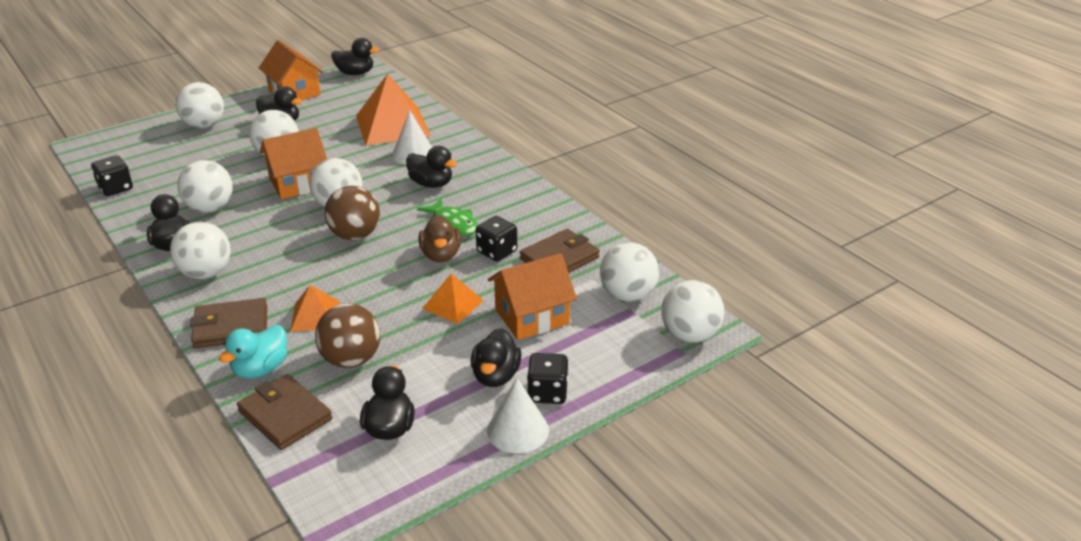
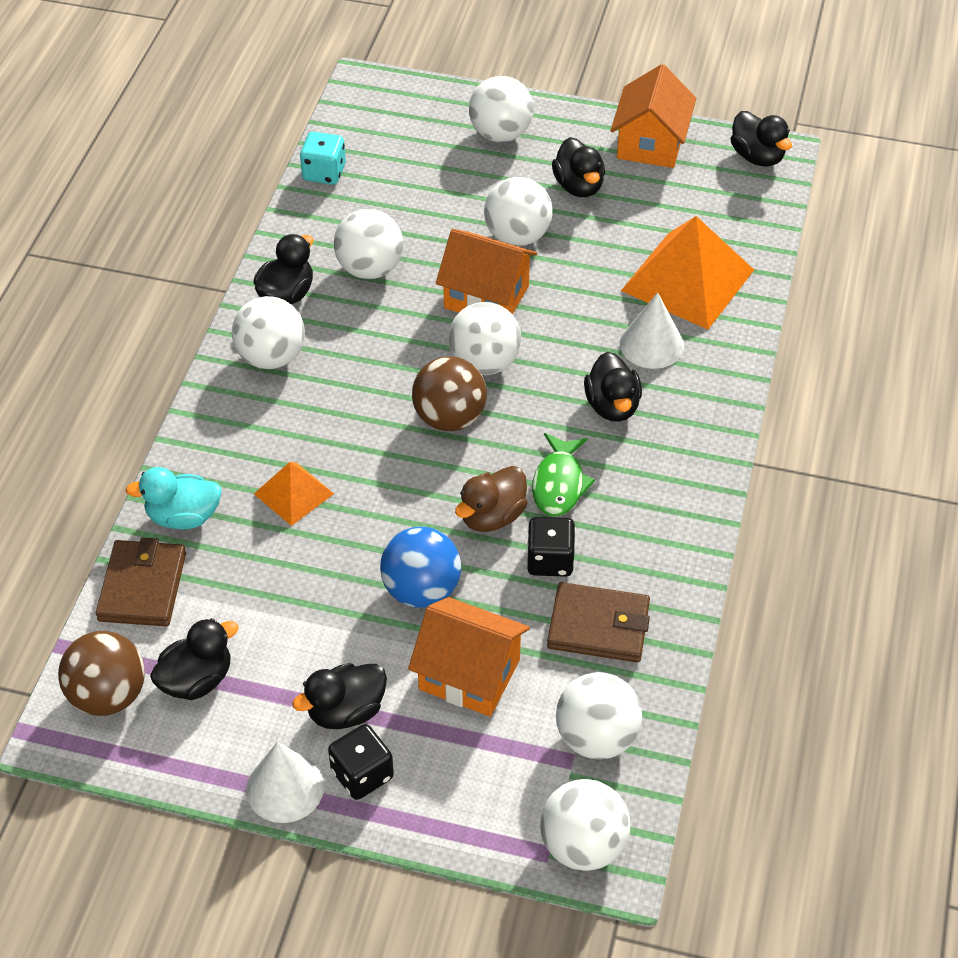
camera: 50 degrees right, 15 degrees up
black dice [91,155,133,196] -> turquoise dice [300,132,346,185]
brown wallet [190,298,267,348] -> none
brown ball [315,304,380,368] -> brown ball moved to [58,631,145,716]
orange pyramid [422,274,484,324] -> blue ball [380,527,461,608]

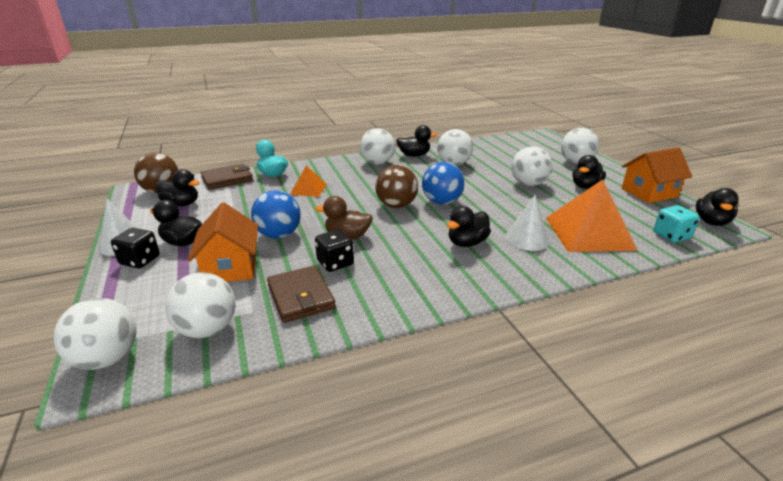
camera: 55 degrees right, 20 degrees down
turquoise dice [300,132,346,185] -> turquoise dice moved to [653,205,700,243]
orange house [436,229,537,315] -> none
white ball [448,302,521,375] -> blue ball [422,162,465,205]
green fish [532,433,595,516] -> none

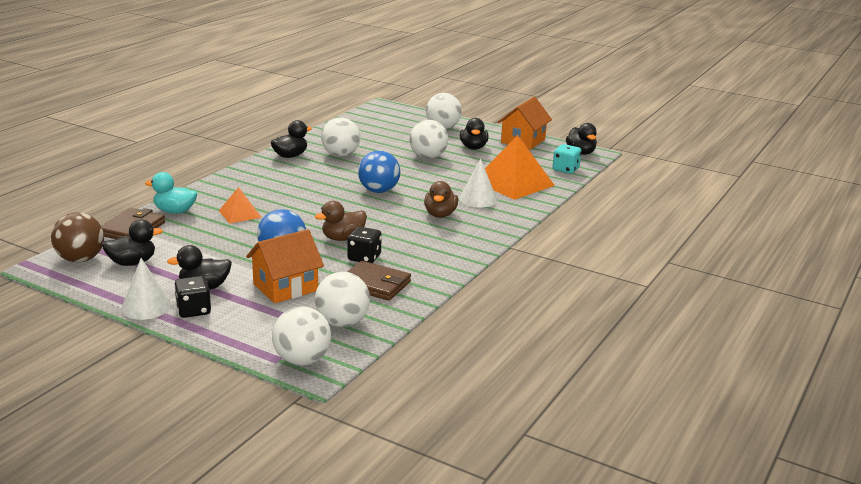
camera: 40 degrees left, 5 degrees down
orange house [188,203,258,282] -> orange house turned 75 degrees counterclockwise [246,229,324,303]
white ball [360,128,395,165] -> none
brown ball [375,165,418,208] -> none
black duck [447,206,491,247] -> brown duck [424,181,458,218]

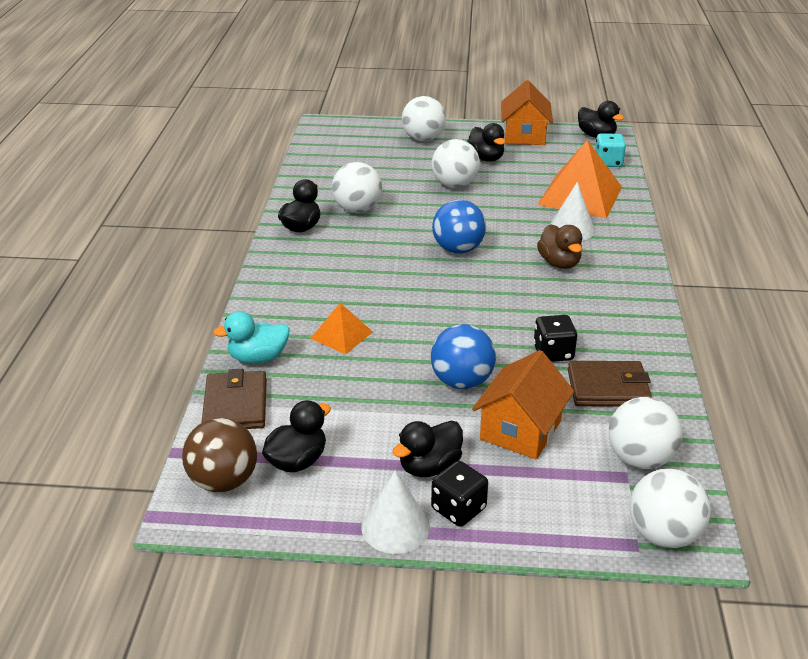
camera: 25 degrees left, 10 degrees up
brown duck [315,201,367,241] -> none

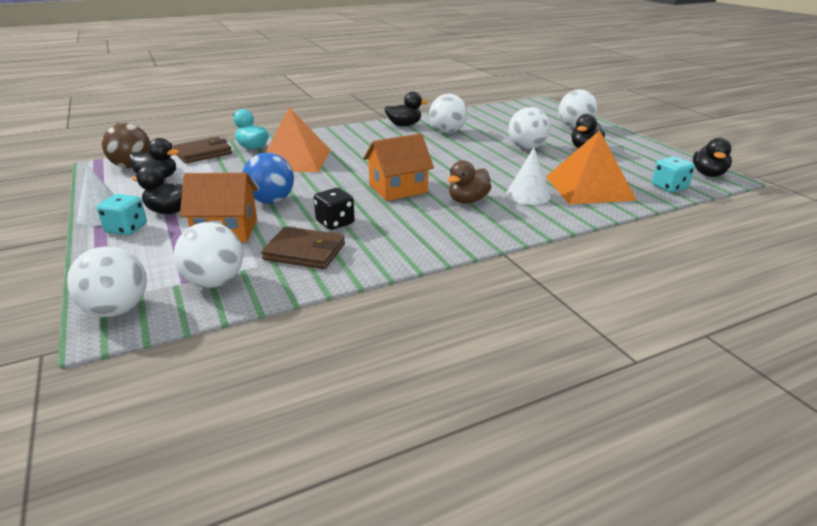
camera: 60 degrees right, 5 degrees down
orange pyramid [310,303,373,354] -> orange pyramid [266,107,331,172], size x1.90
black dice [431,461,488,527] -> turquoise dice [97,194,147,235]
blue ball [432,200,486,254] -> none
orange house [501,80,553,145] -> orange house moved to [363,133,434,201]
brown wallet [568,361,652,406] -> brown wallet turned 45 degrees counterclockwise [261,227,345,269]

